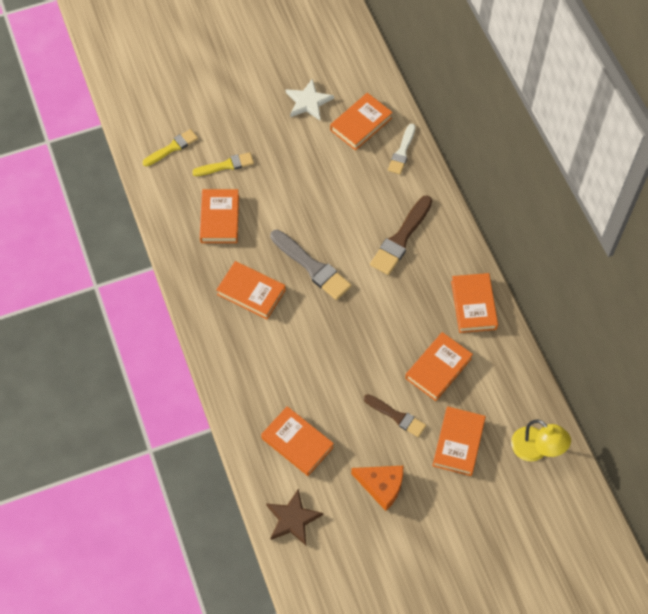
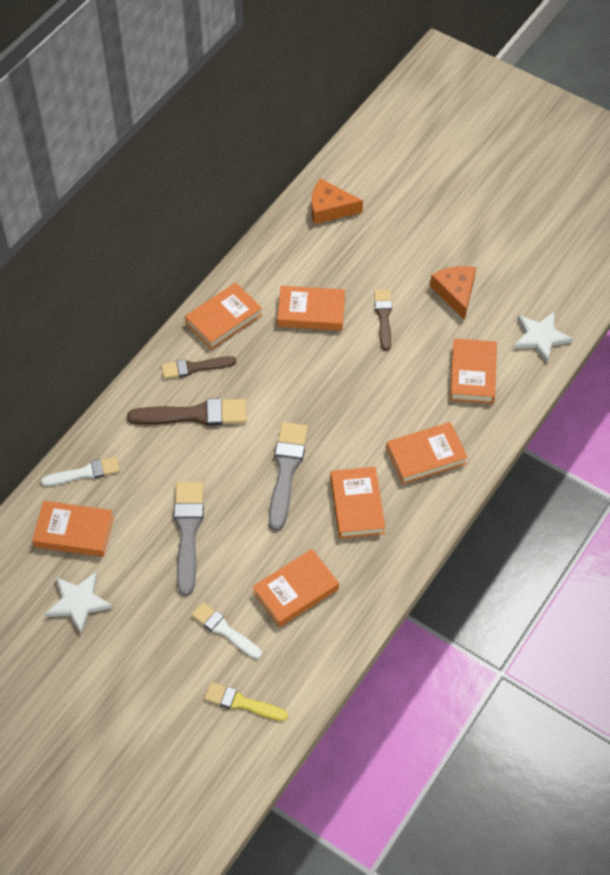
camera: 125 degrees left, 5 degrees down
yellow brush [192,152,254,176] -> white brush [192,602,262,659]
brown star [266,489,323,545] -> white star [513,311,573,363]
orange book [432,406,486,476] -> orange book moved to [386,422,468,484]
yellow lamp [511,419,571,461] -> orange cheese [312,179,363,224]
none -> brown brush [161,356,236,379]
none -> grey brush [173,482,204,596]

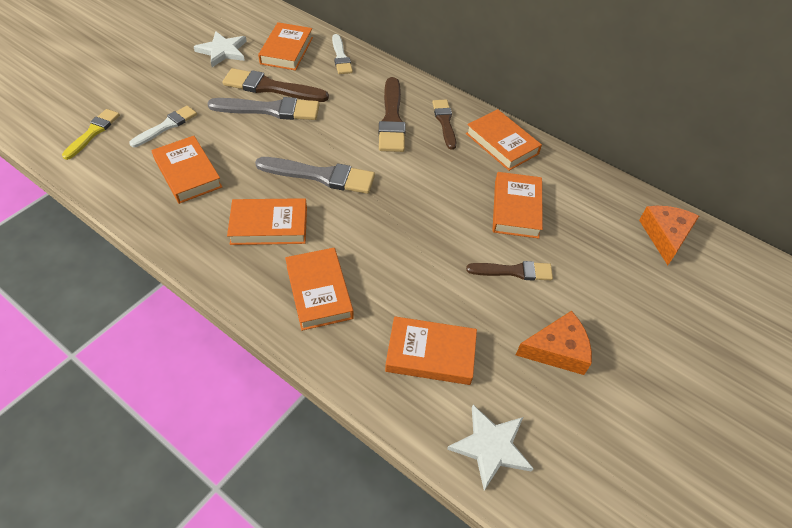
camera: 90 degrees right, 5 degrees down
none -> brown brush [223,68,329,102]

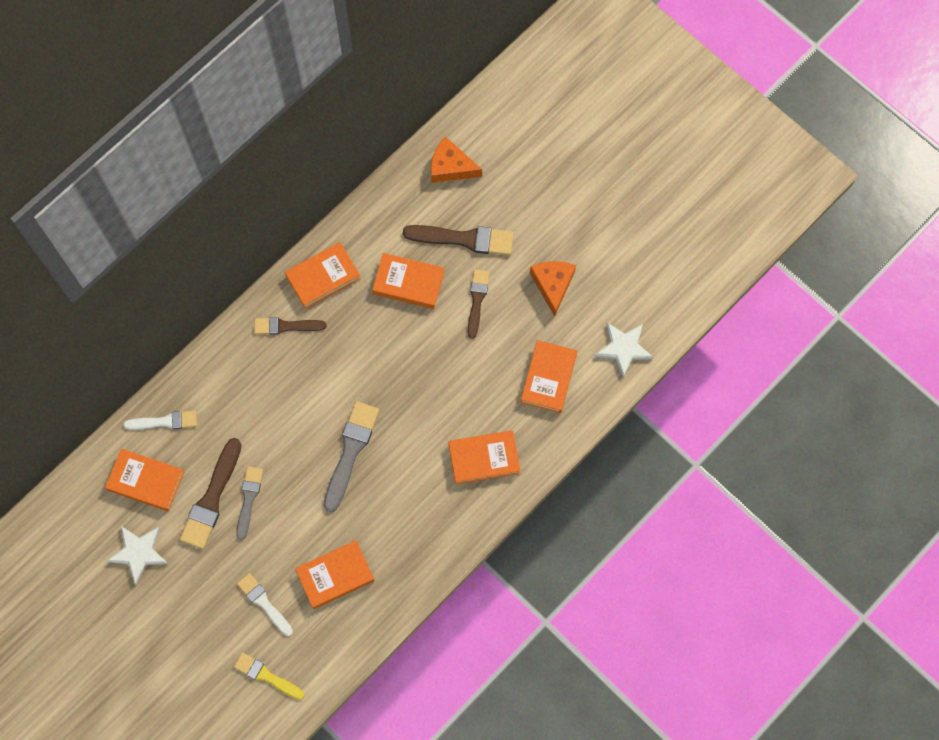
camera: 80 degrees left, 20 degrees up
grey brush [207,97,319,120] -> grey brush [236,466,263,540], size x0.64
orange book [227,198,307,245] -> none
brown brush [379,77,405,152] -> brown brush moved to [403,225,514,255]

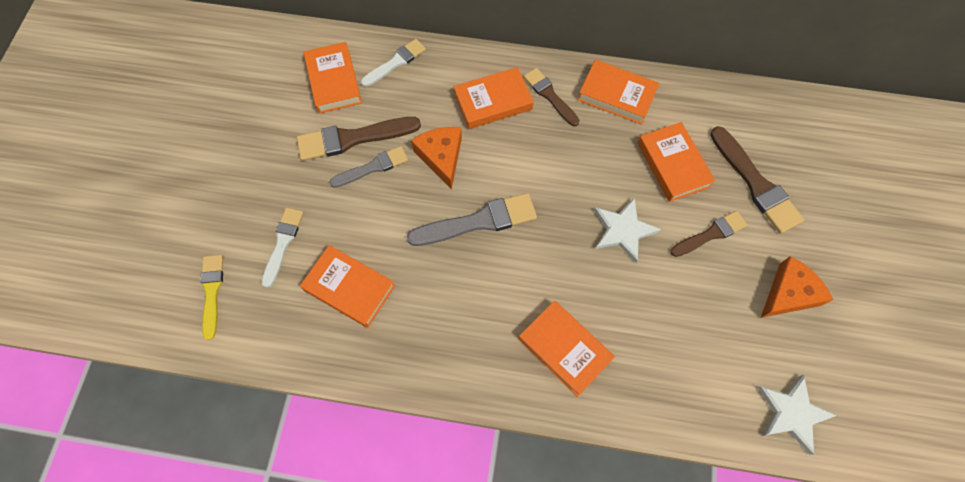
camera: 55 degrees right, 5 degrees down
white star [107,526,168,585] -> white star moved to [594,197,661,263]
white brush [124,411,197,430] -> white brush turned 90 degrees counterclockwise [361,39,426,87]
orange cheese [431,136,482,183] -> orange cheese moved to [411,127,462,190]
orange book [520,340,577,414] -> orange book moved to [454,67,534,129]

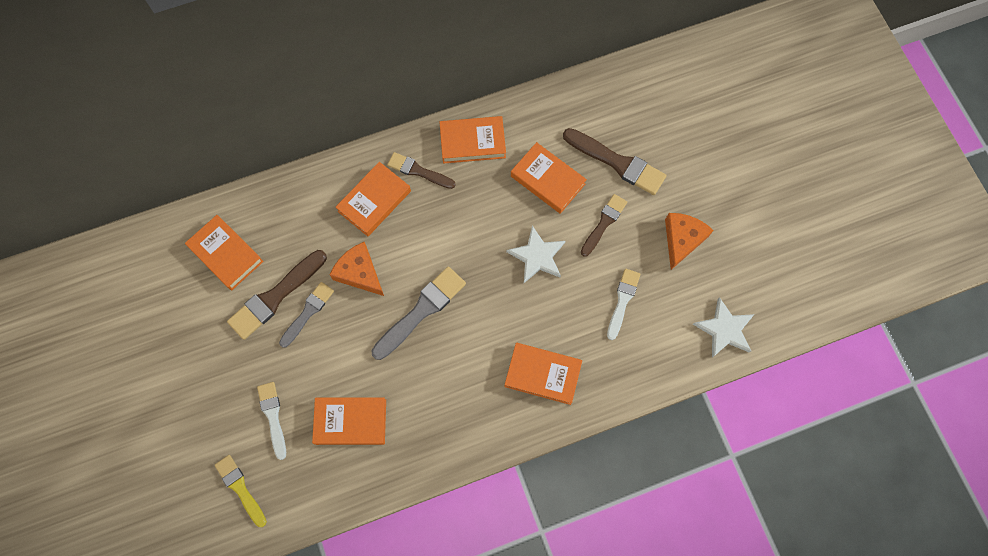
camera: 30 degrees left, 5 degrees up
white brush [361,39,426,87] -> white brush moved to [607,269,640,340]

